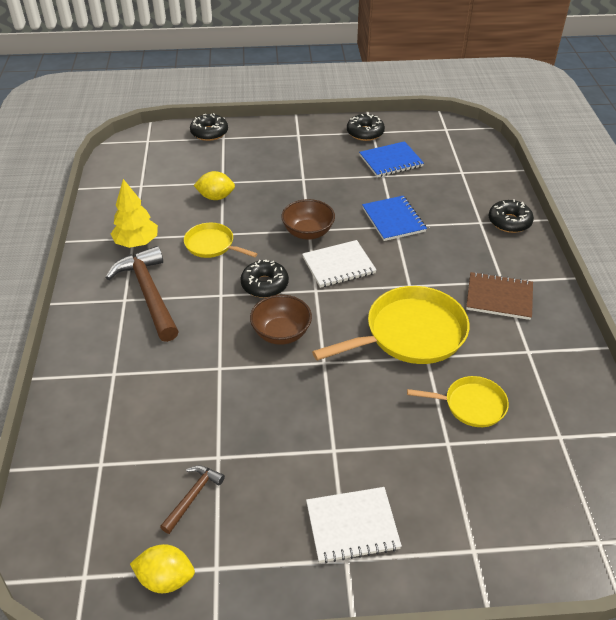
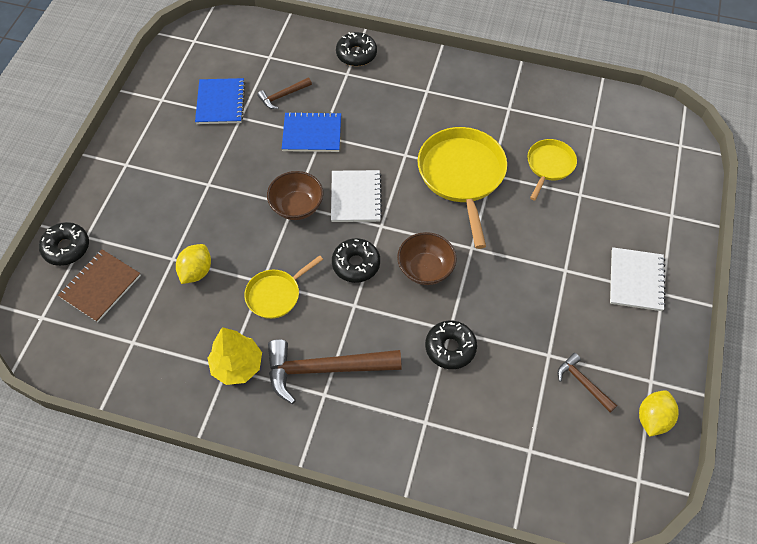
camera: 70 degrees left, 15 degrees up
black donut [347,114,385,141] -> black donut moved to [425,320,477,369]
brown notebook [466,272,533,320] -> brown notebook moved to [58,249,141,322]
none -> brown hammer [257,77,312,109]

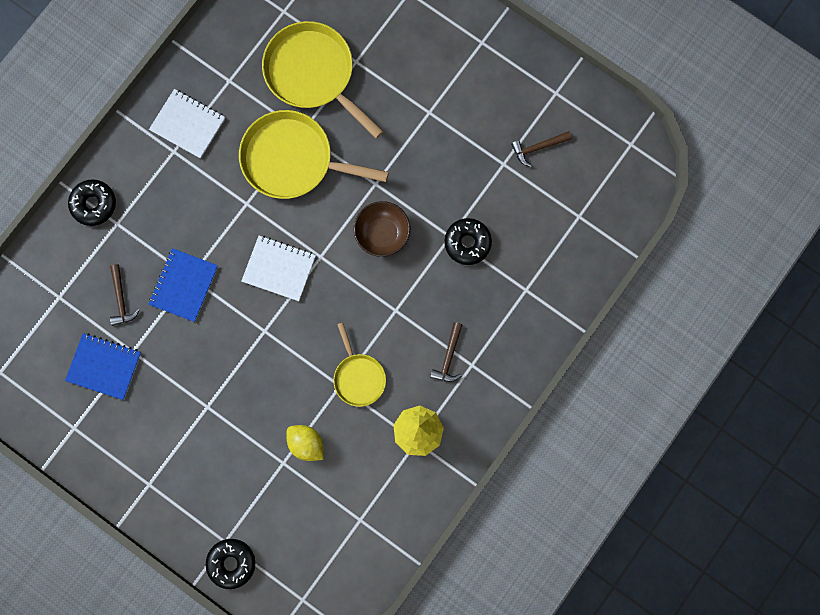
camera: 70 degrees left, 20 degrees up
brown notebook [58,249,141,322] -> none
brown bowl [267,171,323,220] -> none
brown hammer [268,339,402,404] -> brown hammer [430,322,462,382], size x0.50
black donut [332,238,380,283] -> none
yellow pan [527,139,577,200] -> yellow pan [262,21,383,138], size x1.79
white notebook [610,247,666,311] -> white notebook moved to [149,89,225,159]
yellow lemon [639,390,679,437] -> none

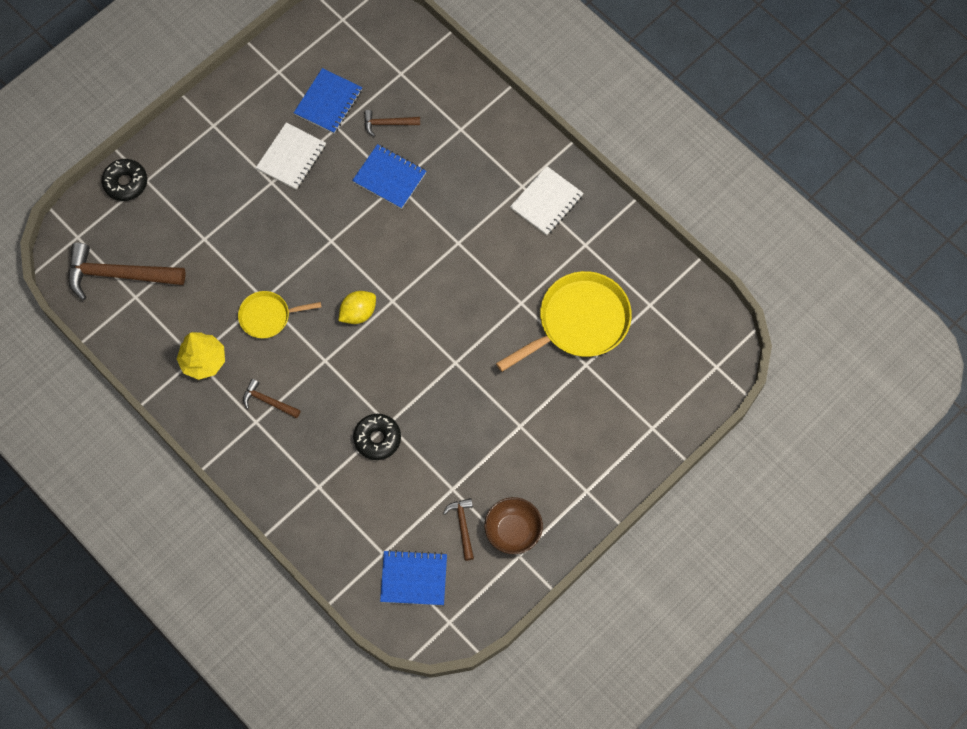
camera: 100 degrees right, 10 degrees down
black donut [68,179,116,226] -> none
yellow pan [239,110,389,199] -> none
white notebook [242,236,316,301] -> white notebook moved to [256,122,326,190]
yellow lemon [287,425,324,461] -> yellow lemon moved to [338,291,376,324]
brown bowl [354,201,410,257] -> brown bowl moved to [484,497,543,554]
none -> brown hammer [68,243,185,300]
none -> blue notebook [380,550,447,606]

